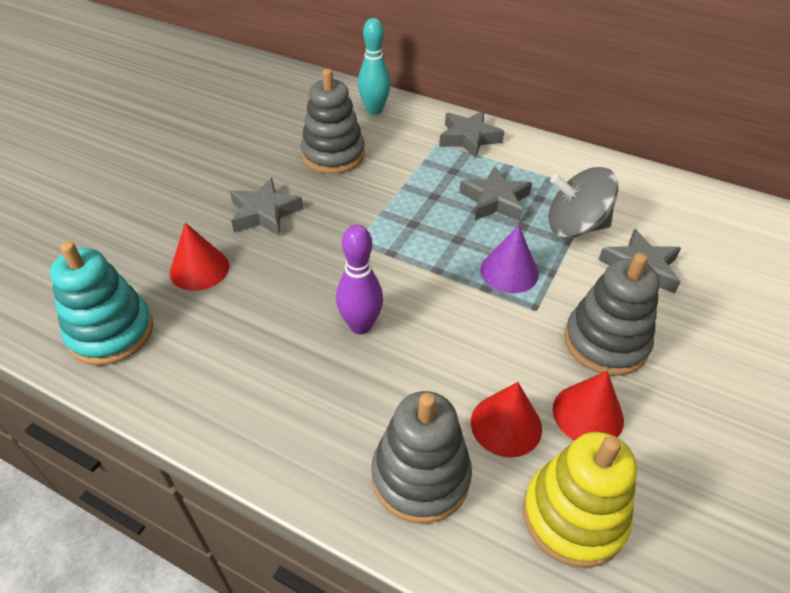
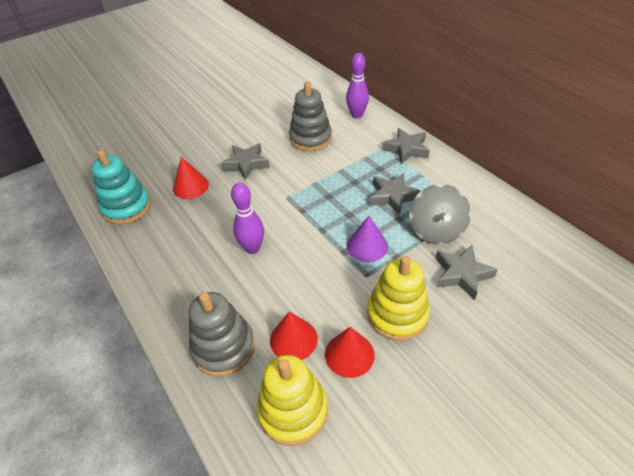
camera: 30 degrees right, 0 degrees up
turquoise bowling pin [358,18,391,115] -> purple bowling pin [346,53,369,119]
grey spinning top [548,167,619,238] -> grey spinning top turned 120 degrees counterclockwise [409,184,471,245]
grey stacking toy [564,253,660,376] -> yellow stacking toy [367,256,430,341]

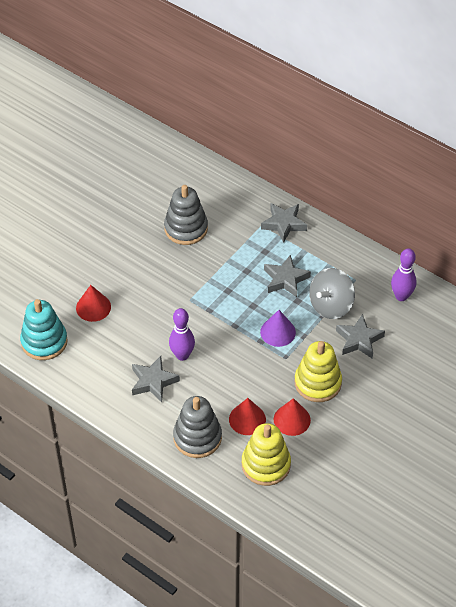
camera: 20 degrees left, 5 degrees up
grey star [221,143,270,180] -> grey star moved to [132,356,180,402]
purple bowling pin [346,53,369,119] -> purple bowling pin moved to [391,248,417,301]
grey spinning top [409,184,471,245] -> grey spinning top turned 60 degrees clockwise [309,268,355,319]

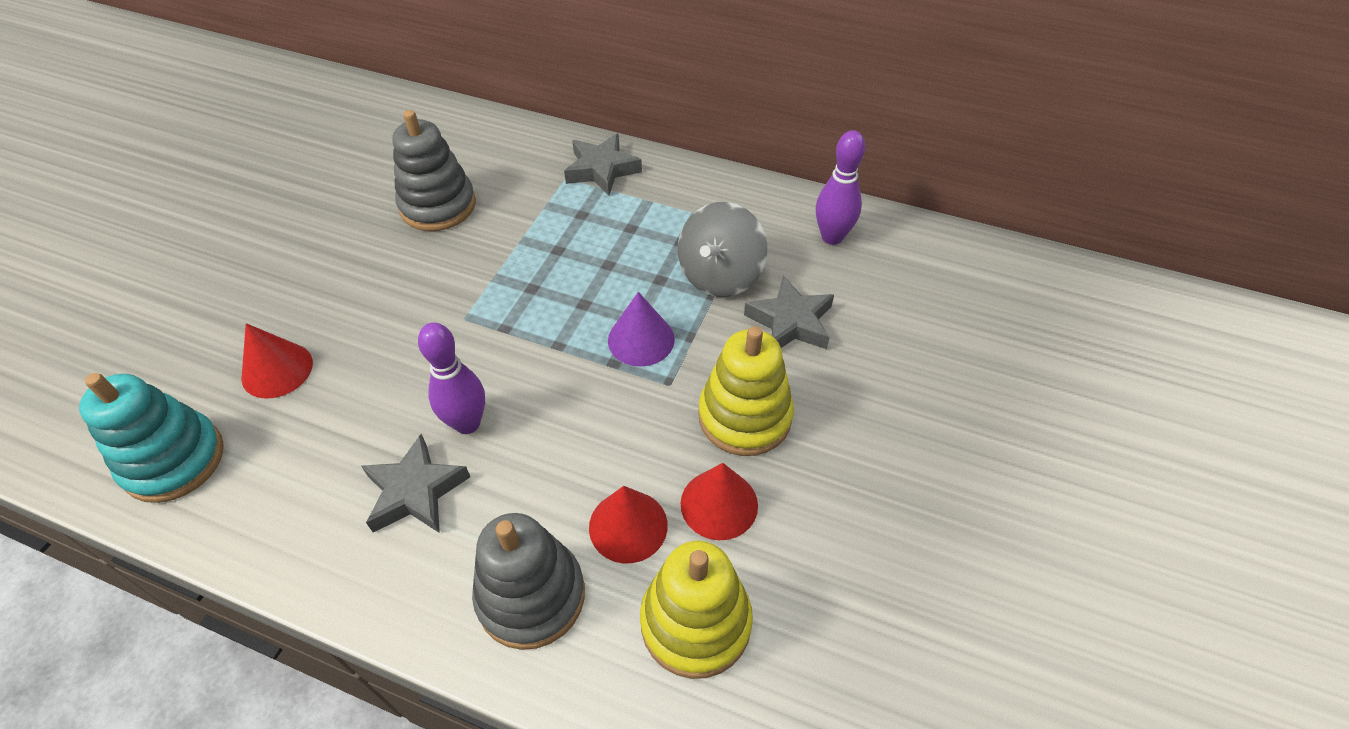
camera: 15 degrees left, 0 degrees up
grey star [264,255,311,297] -> none

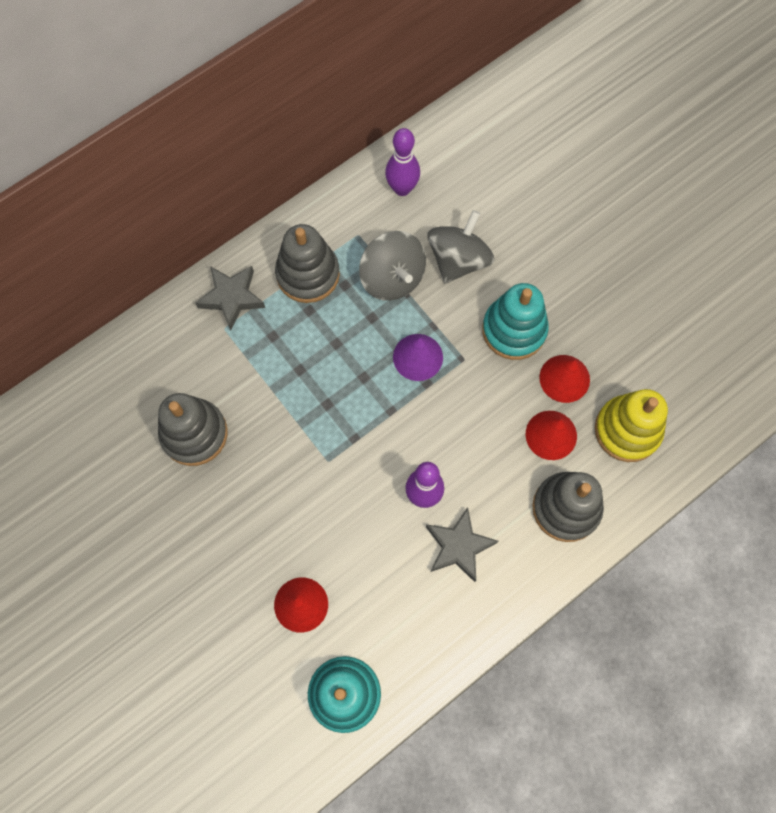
camera: 60 degrees left, 20 degrees up
yellow stacking toy [699,326,794,456] -> turquoise stacking toy [482,283,549,360]
grey star [744,275,834,349] -> grey spinning top [427,210,494,283]
none -> grey stacking toy [275,224,340,303]

